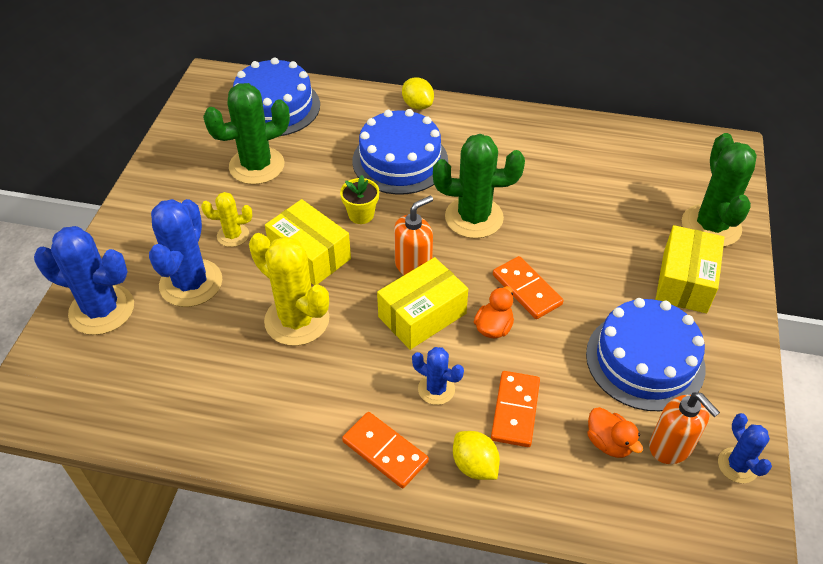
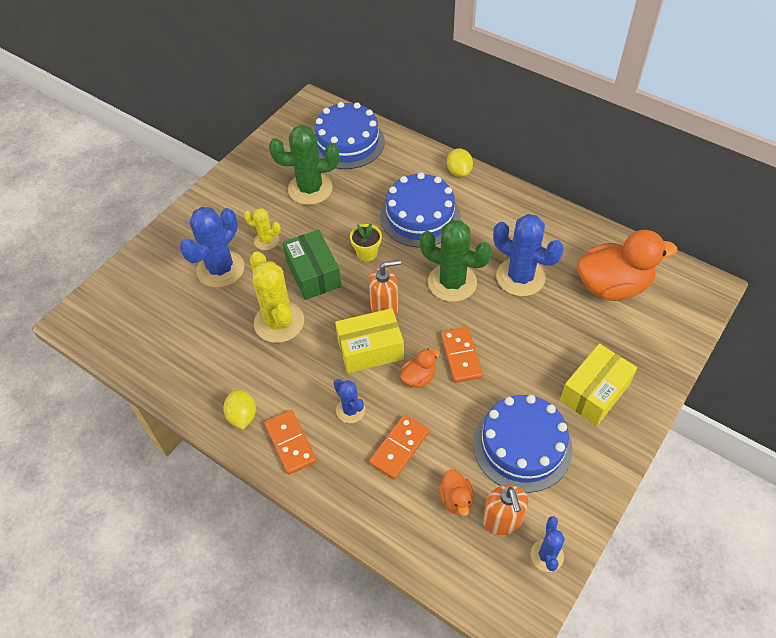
camera: 25 degrees right, 5 degrees up
blue cactus [34,226,134,335] -> blue cactus moved to [493,214,564,296]
yellow box [265,199,351,285] -> green box [282,230,341,300]
yellow lemon [453,431,500,480] -> yellow lemon moved to [223,389,256,430]
green cactus [682,133,757,247] -> none
none -> orange duck [577,230,677,301]

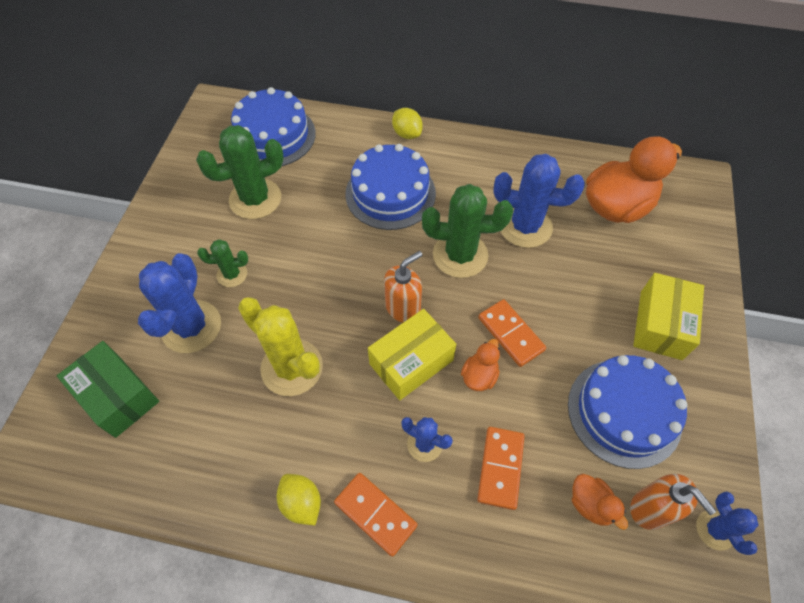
camera: 25 degrees left, 5 degrees up
yellow cactus [244,208,281,250] -> green cactus [197,239,248,287]
green box [282,230,341,300] -> green box moved to [57,341,159,438]
yellow flower pot [350,223,382,261] -> none

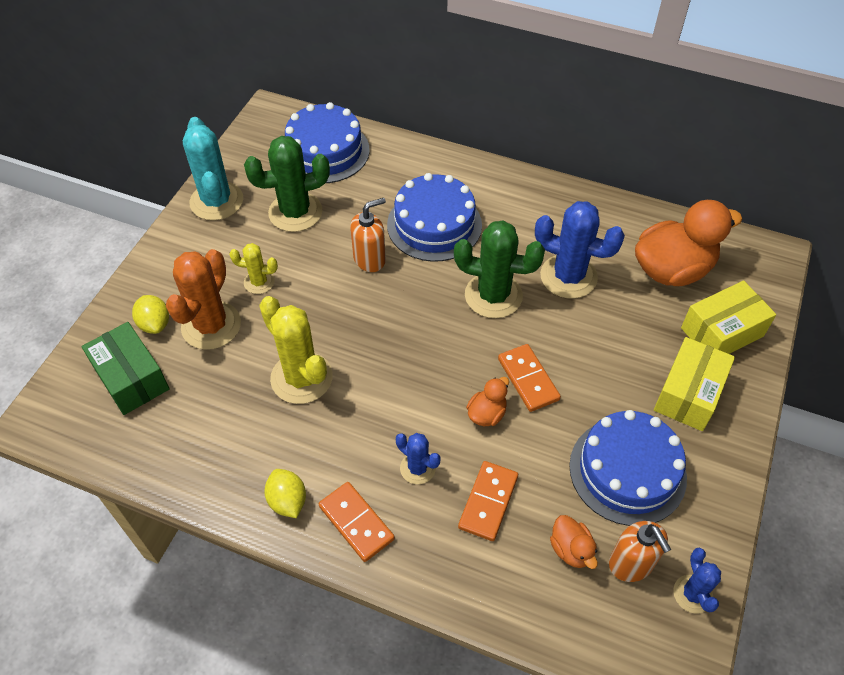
camera: 10 degrees right, 5 degrees down
blue cactus [138,253,221,353] -> orange cactus [166,249,241,350]
green cactus [197,239,248,287] -> yellow cactus [229,243,278,294]
yellow box [368,309,456,400] -> yellow box moved to [681,280,776,354]
orange soap dispenser [384,251,422,323] -> orange soap dispenser moved to [350,198,386,272]
yellow lemon [392,108,423,139] -> yellow lemon moved to [132,295,169,334]
none -> turquoise cactus [183,117,243,220]

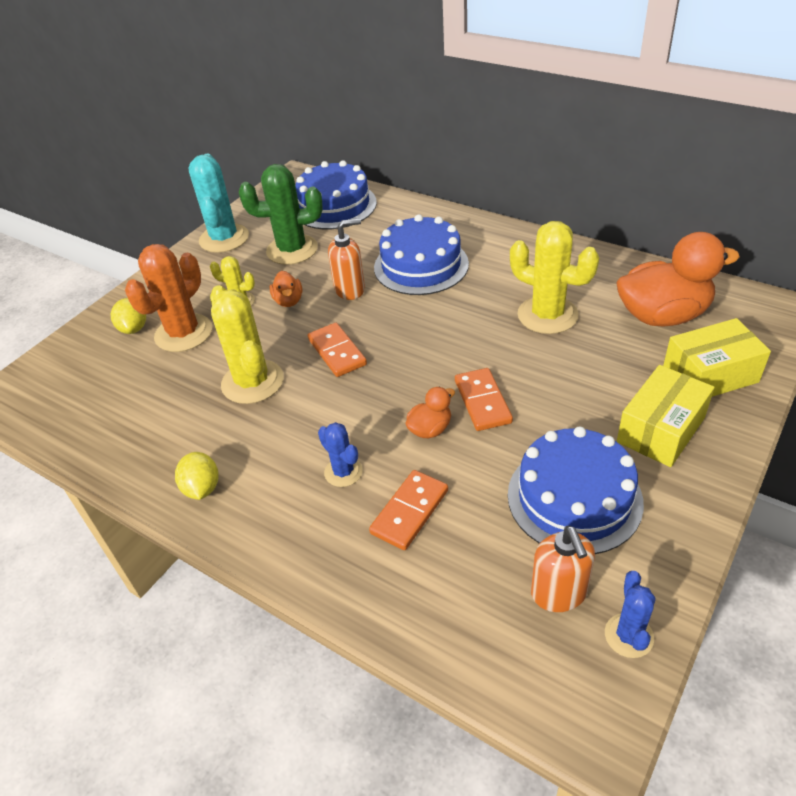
camera: 15 degrees right, 10 degrees down
green box [81,322,170,415] -> none
orange domino [319,482,395,562] -> orange domino moved to [308,323,367,377]
green cactus [454,220,545,318] -> none
blue cactus [535,201,625,299] -> yellow cactus [510,221,599,334]
orange duck [550,515,598,569] -> orange duck moved to [270,271,302,307]

